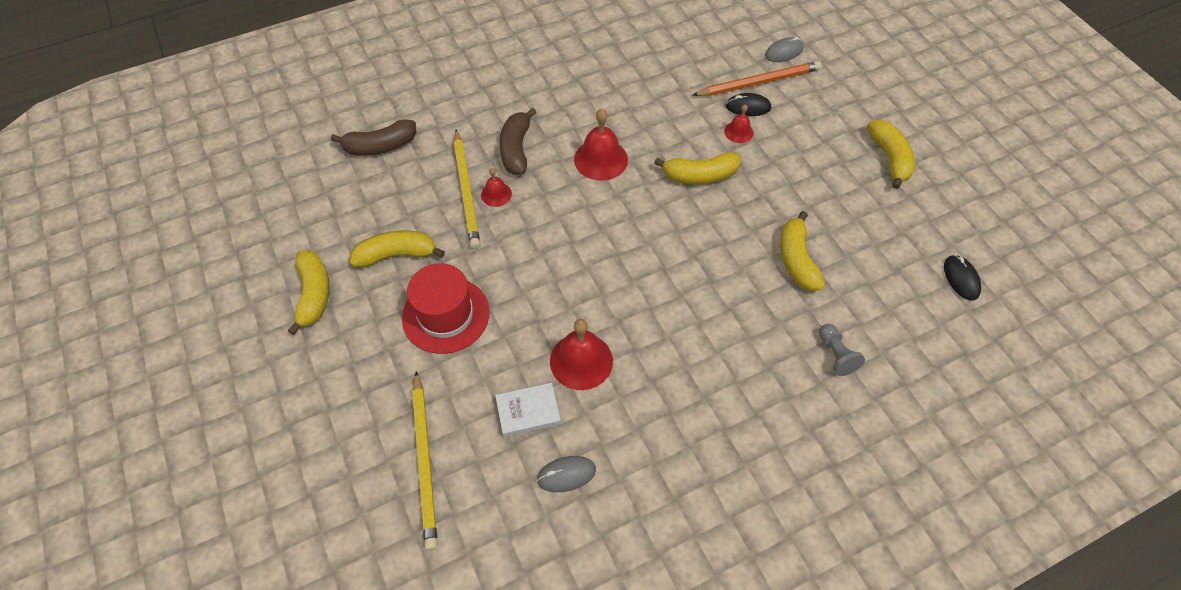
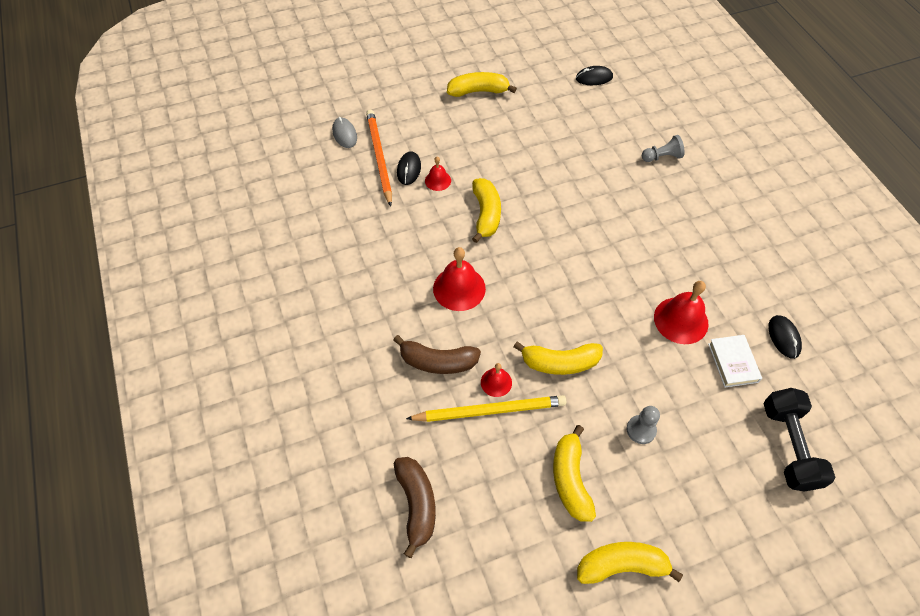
camera: 85 degrees left, 0 degrees up
red hat [402,263,490,354] -> grey pawn [626,406,660,444]
yellow pencil [412,371,438,551] -> black dumbbell [764,388,835,491]
grey mouse [537,456,596,492] -> black mouse [768,315,802,359]
yellow banana [780,211,825,291] -> yellow banana moved to [514,342,603,375]

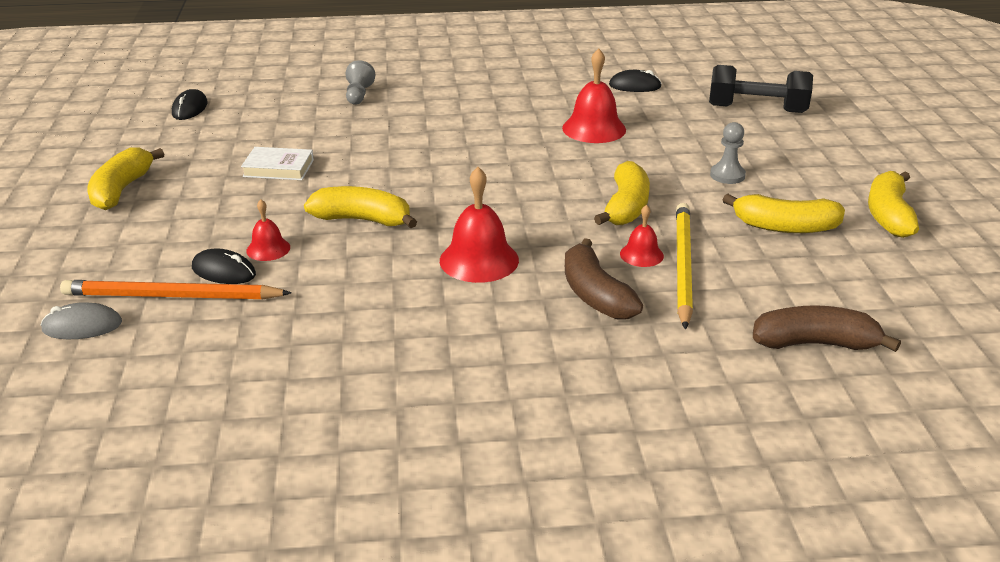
camera: 75 degrees left, 25 degrees down
brown banana [393,335,481,374] -> brown banana turned 135 degrees clockwise [565,238,643,320]
white book [708,335,762,387] -> white book moved to [241,147,314,180]

